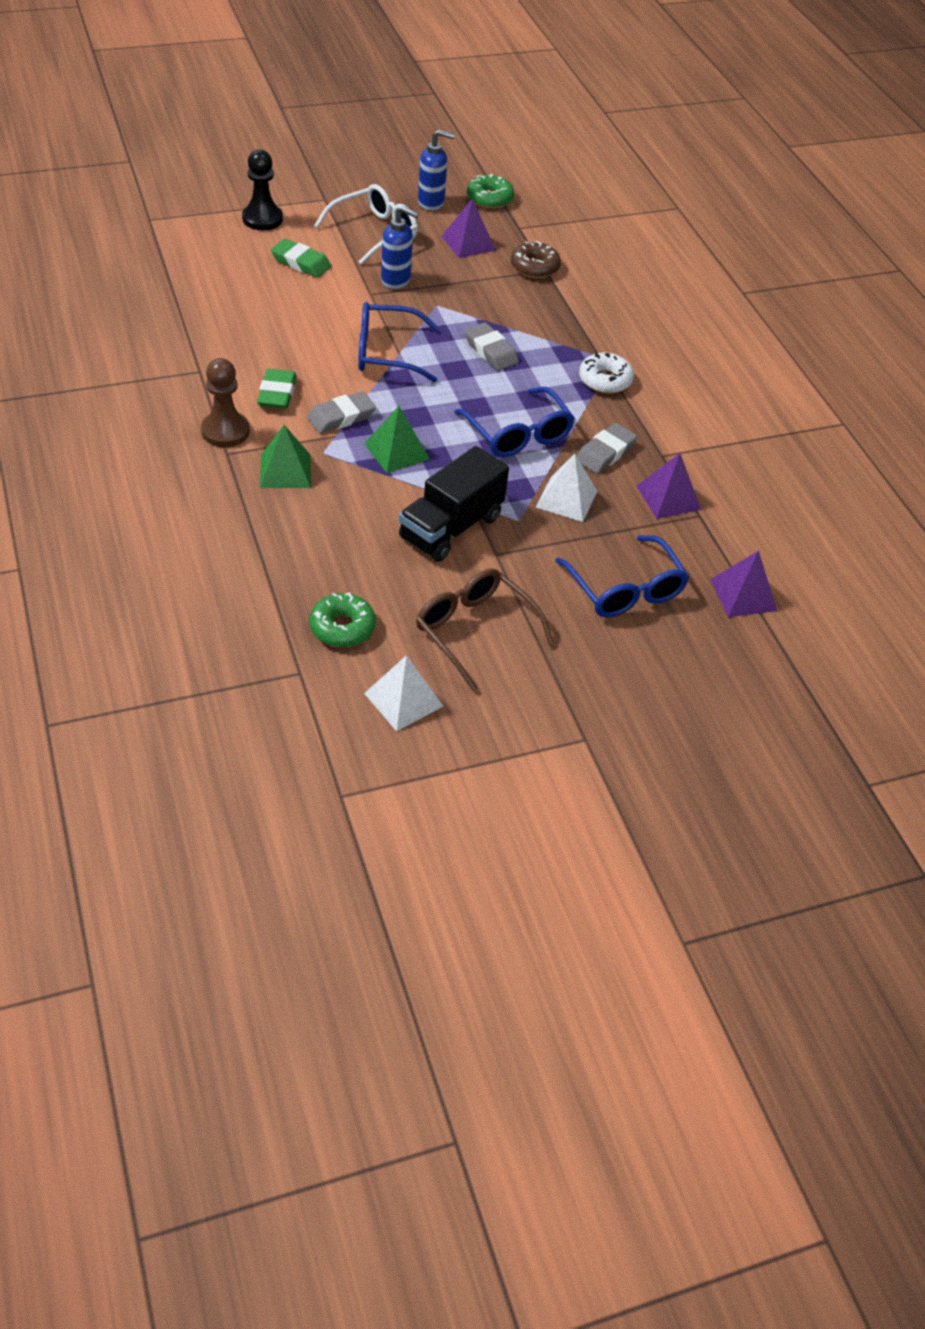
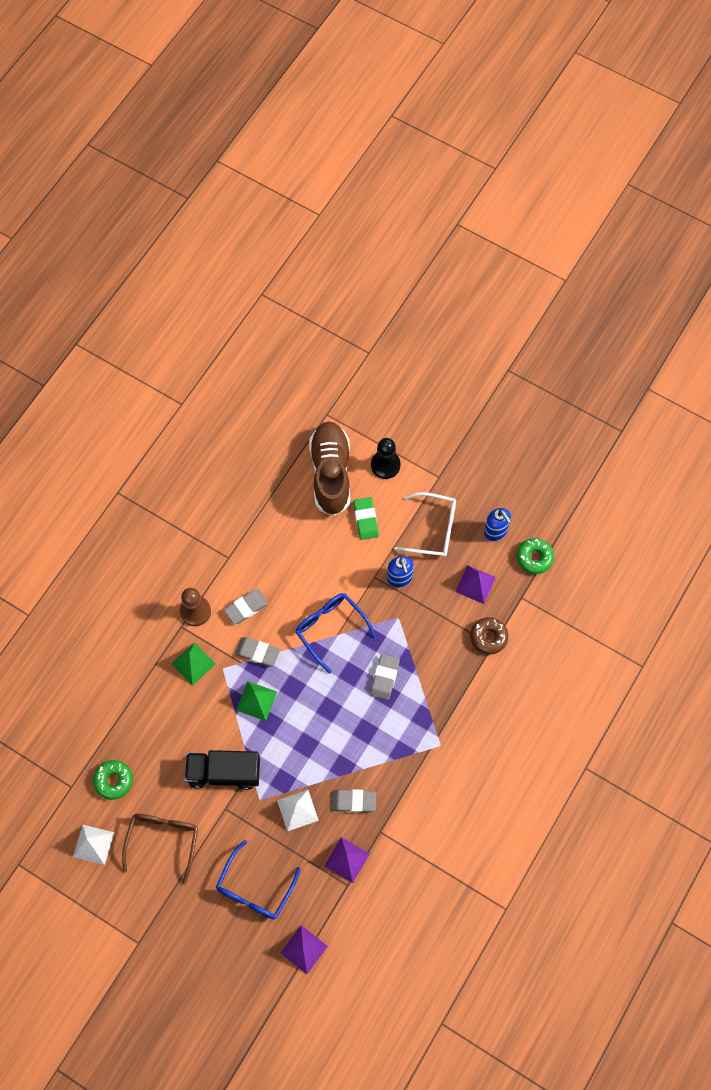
camera: 55 degrees right, 20 degrees up
green eraser [257,369,297,409] -> grey eraser [224,589,269,624]
blue glasses [454,387,575,457] -> none
white donut [579,352,634,394] -> none
none -> brown shoe [309,421,350,516]

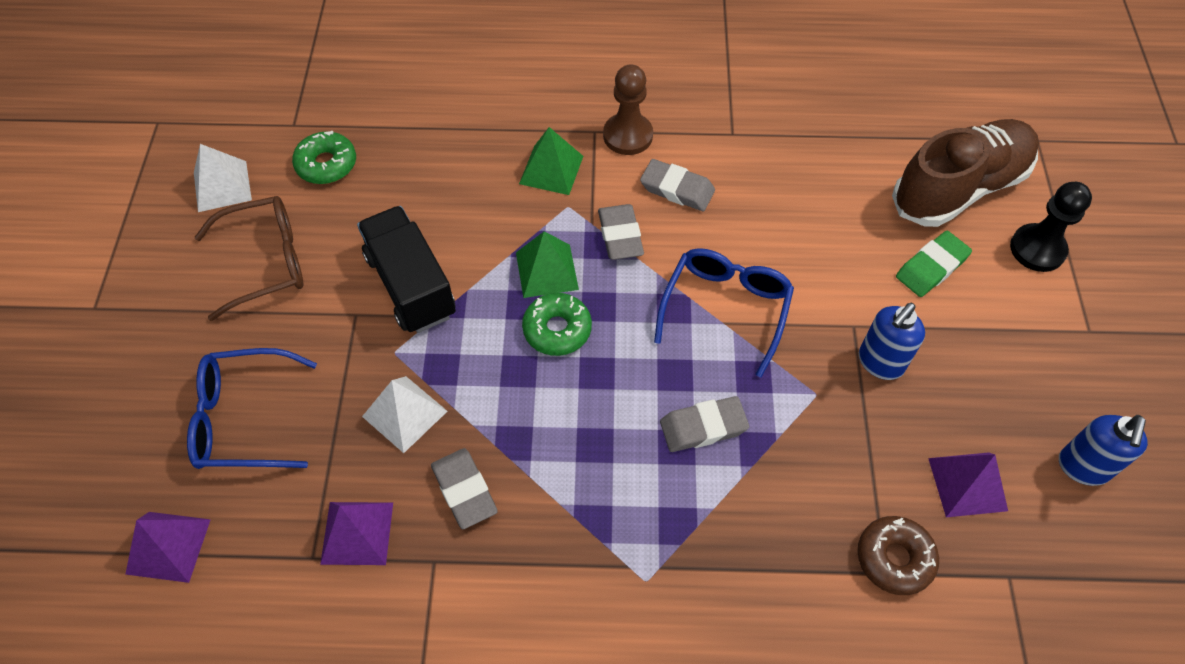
camera: 60 degrees right, 10 degrees down
white glasses [394,492,456,557] -> none
green donut [517,538,554,574] -> green donut moved to [522,293,592,356]

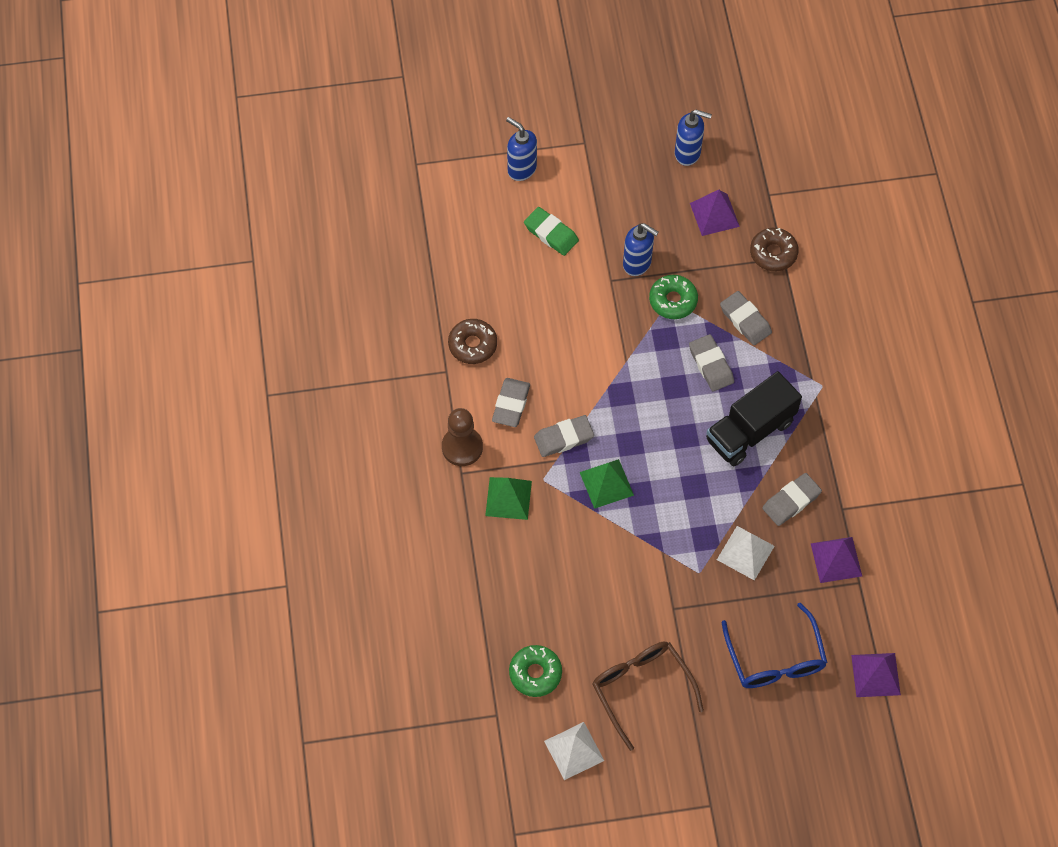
camera: 100 degrees left, 5 degrees up
black truck [357,206,456,333] -> black truck moved to [706,371,802,466]
green donut [522,293,592,356] -> green donut moved to [649,275,698,319]
blue glasses [654,248,794,377] -> none
brown shoe [892,119,1039,227] -> none
black pawn [1010,182,1092,272] -> blue soap dispenser [506,117,537,181]
none -> brown donut [448,319,497,364]
none -> grey eraser [720,291,772,345]

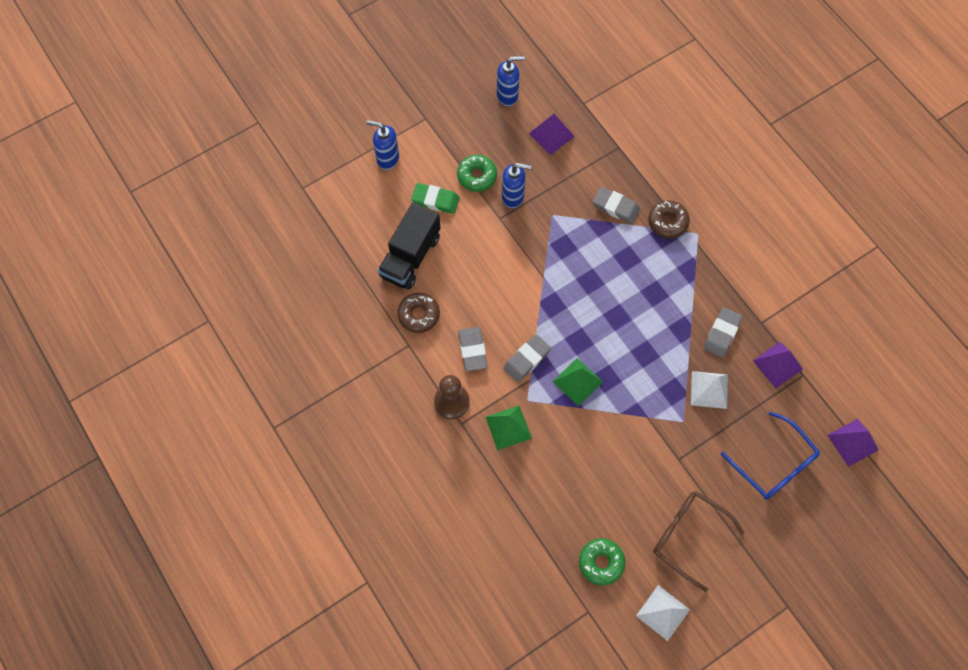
camera: 25 degrees left, 5 degrees up
green donut [649,275,698,319] -> green donut moved to [457,155,497,192]
grey eraser [689,334,734,391] -> none
black truck [706,371,802,466] -> black truck moved to [378,202,441,290]
brown donut [750,228,799,271] -> brown donut moved to [648,200,690,238]

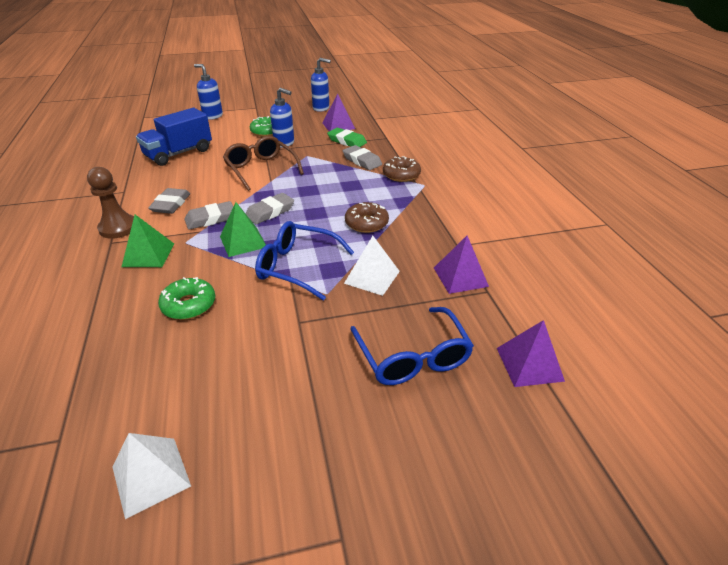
camera: 20 degrees right, 30 degrees down
black truck [378,202,441,290] -> blue truck [136,108,212,166]
brown donut [397,293,440,333] -> brown donut moved to [345,202,389,233]
green eraser [411,183,460,214] -> green eraser moved to [327,128,367,147]
green donut [579,538,625,586] -> green donut moved to [158,277,215,320]
brown glasses [653,491,744,592] -> brown glasses moved to [223,136,304,191]
grey eraser [704,307,742,358] -> grey eraser moved to [245,193,294,224]
none -> blue glasses [255,221,354,300]

